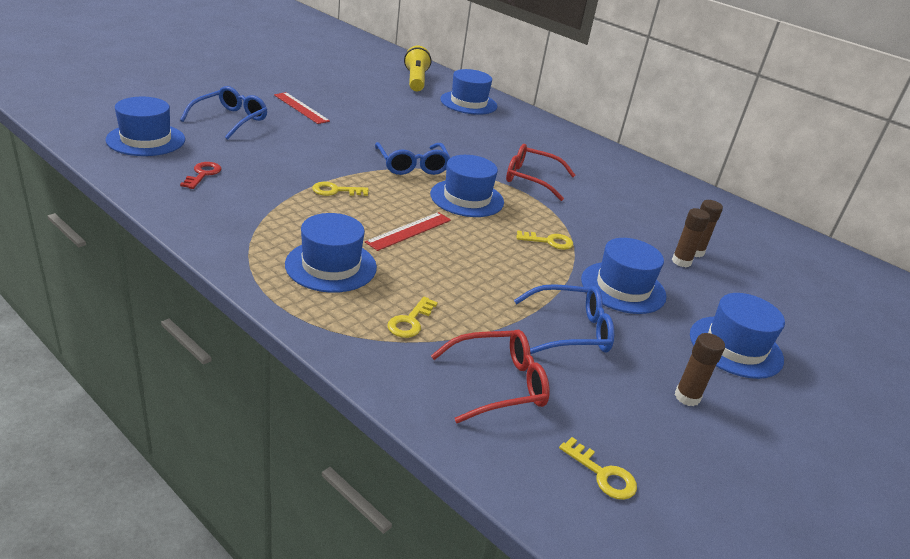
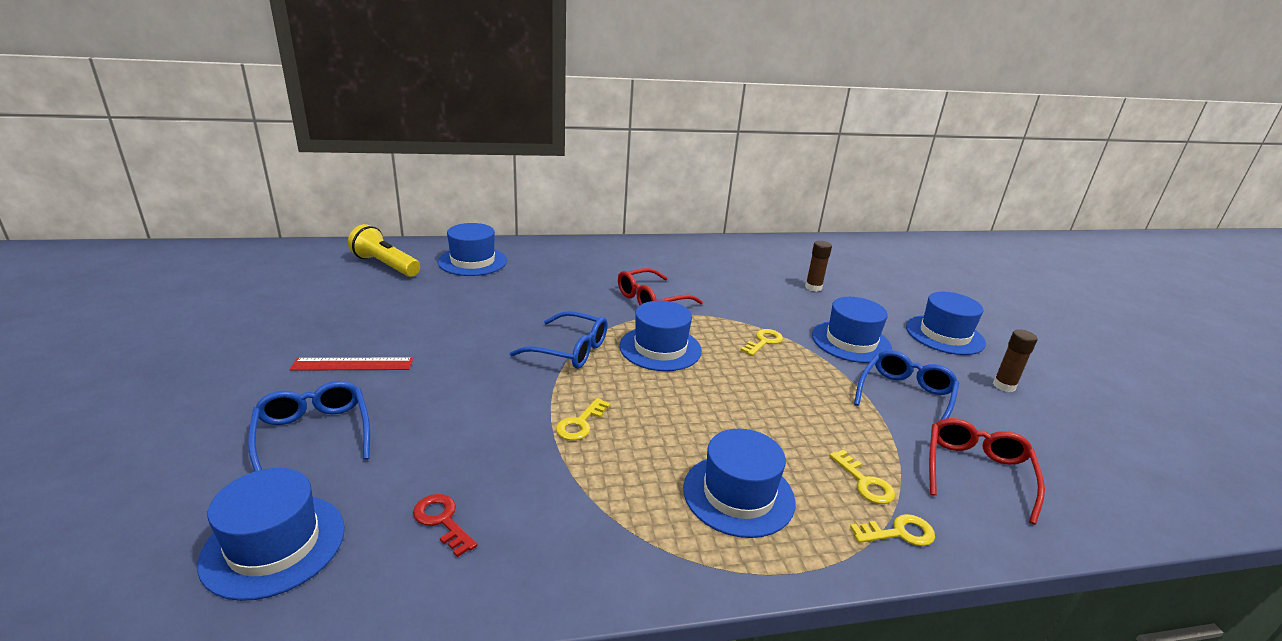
camera: 50 degrees left, 5 degrees down
red ruler [365,212,451,251] -> none
yellow key [559,437,637,500] -> yellow key moved to [850,514,935,546]
brown glue stick [672,208,710,267] -> none

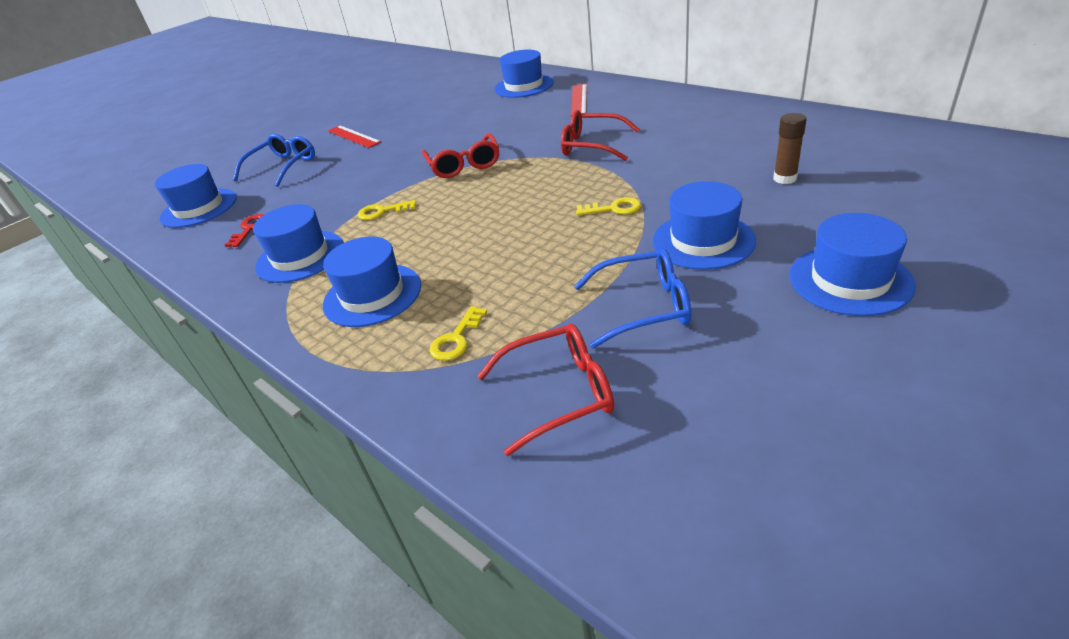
camera: 60 degrees right, 10 degrees up
yellow flashlight [348,224,420,277] -> none
blue glasses [510,311,608,369] -> red glasses [422,133,499,178]
blue hat [619,301,702,371] -> blue hat moved to [253,204,344,283]
yellow key [850,514,935,546] -> none
brown glue stick [993,329,1038,392] -> none
none -> red ruler [570,84,587,116]

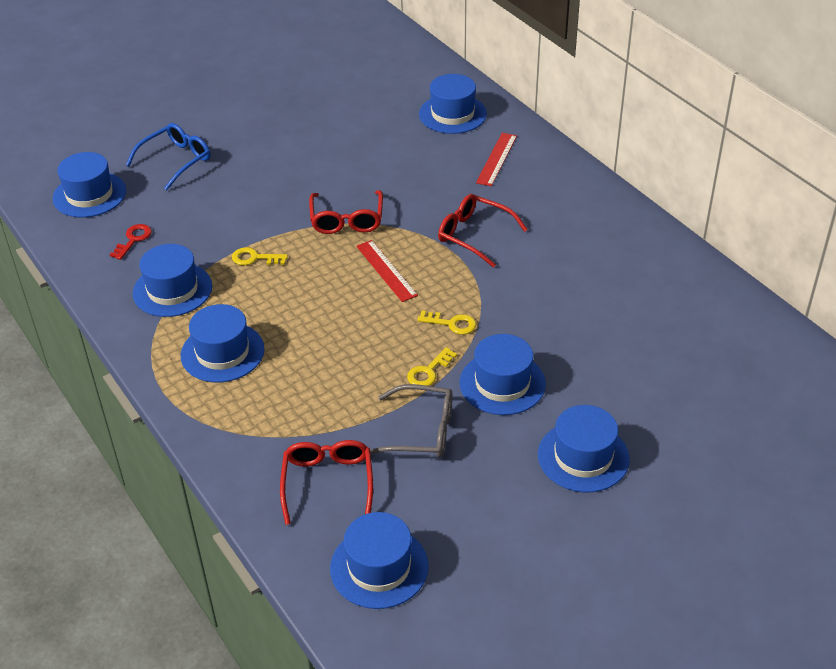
camera: 10 degrees right, 5 degrees up
red ruler [328,125,381,148] -> red ruler moved to [356,240,418,302]
yellow key [429,306,487,361] -> yellow key moved to [407,347,457,386]
red glasses [477,324,614,456] -> red glasses turned 90 degrees counterclockwise [280,440,373,525]
blue glasses [574,248,691,348] -> grey glasses [370,384,453,458]
brown glue stick [773,113,807,184] -> none
none -> blue hat [330,512,429,609]

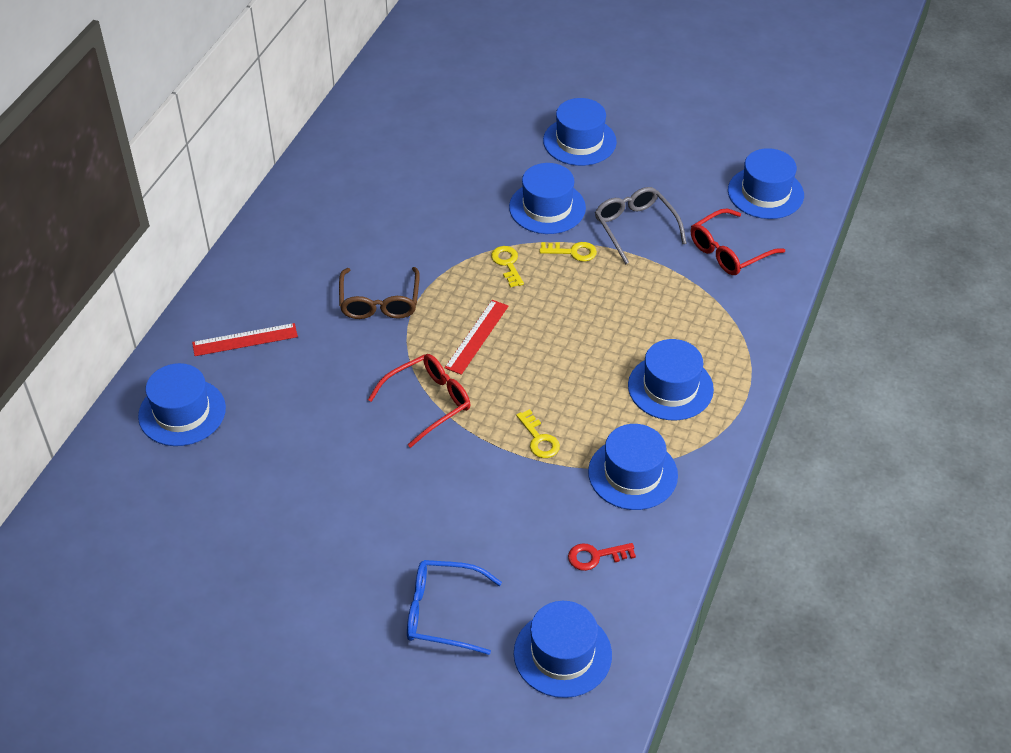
camera: 125 degrees left, 5 degrees up
red glasses [438,194,528,268] -> brown glasses [339,267,420,319]

